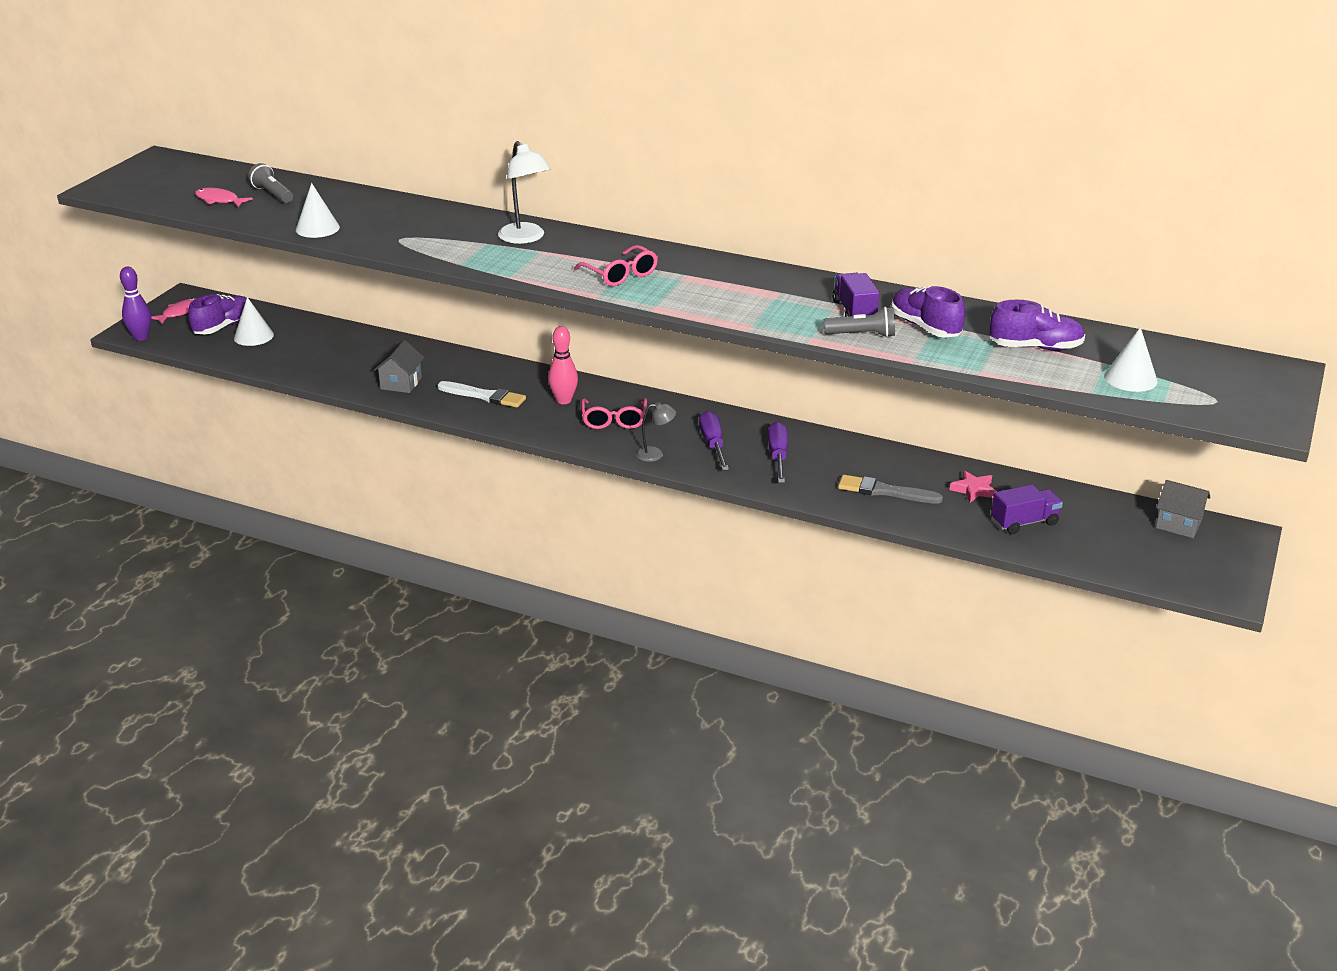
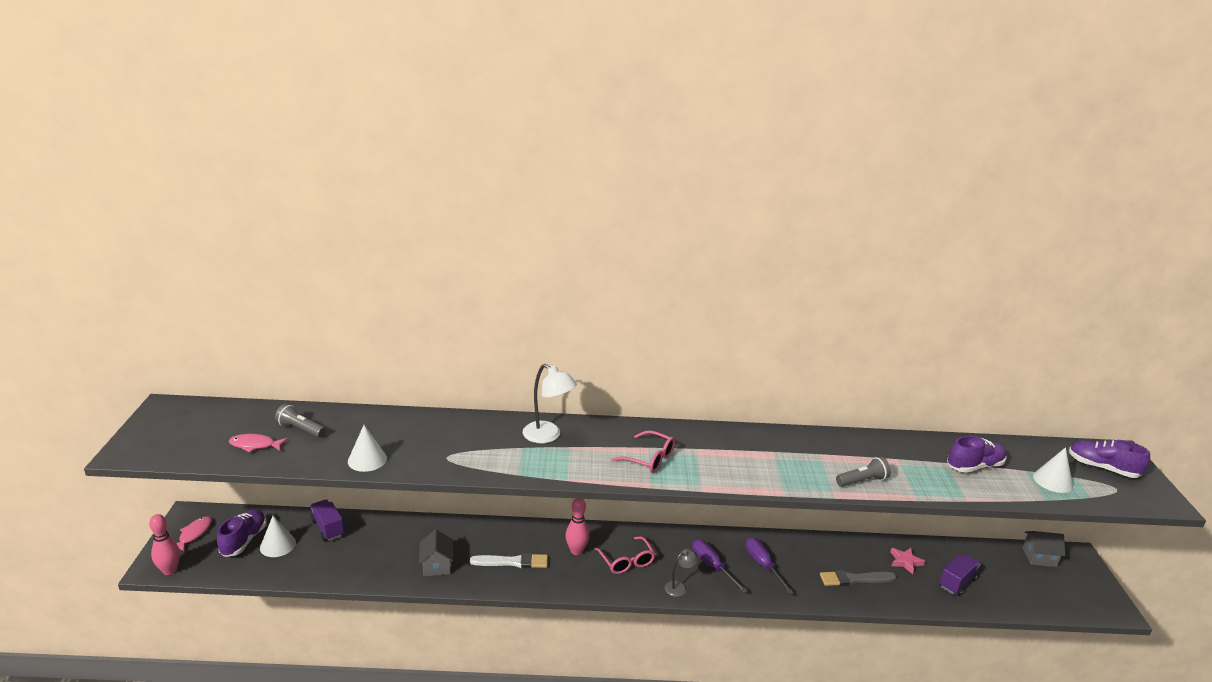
camera: 25 degrees left, 5 degrees down
purple bowling pin [120,267,151,341] -> pink bowling pin [149,514,180,575]
purple truck [832,273,880,317] -> purple truck moved to [310,499,344,541]
purple shoe [891,286,965,337] -> purple shoe moved to [1069,440,1150,478]

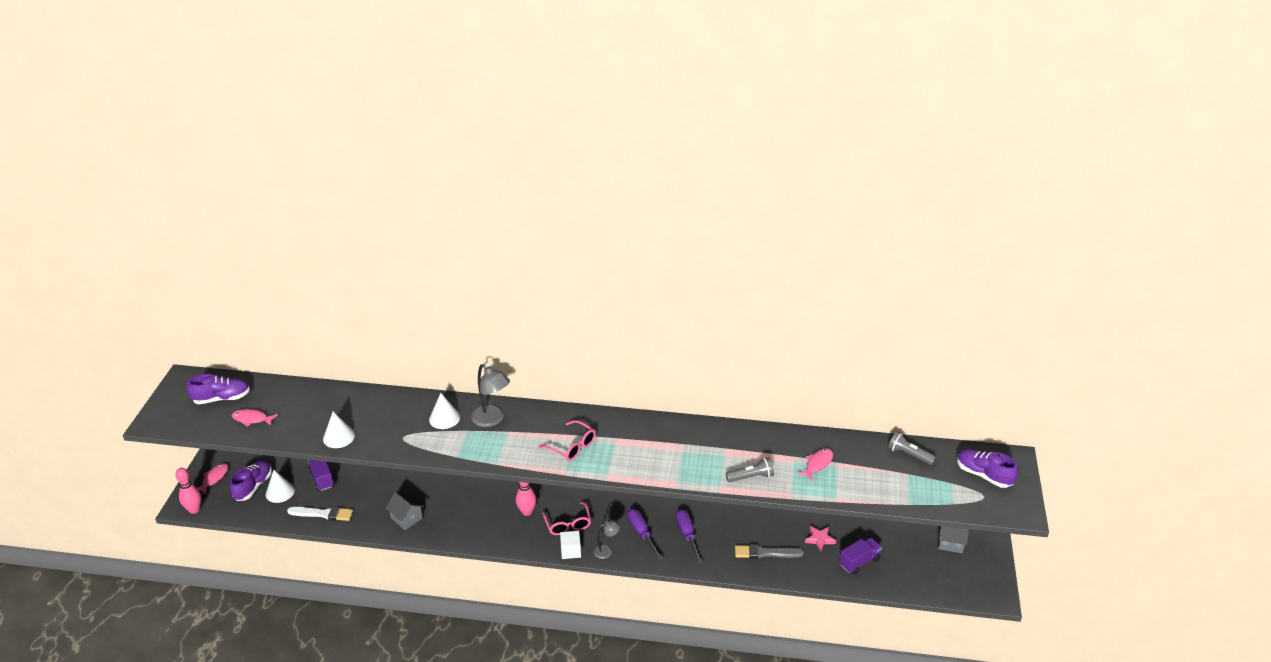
camera: 10 degrees right, 10 degrees up
grey flashlight [275,404,326,438] -> grey flashlight moved to [888,432,936,465]
grey house [419,529,453,576] -> grey house turned 45 degrees counterclockwise [386,492,424,530]
white brush [470,553,548,568] -> white brush moved to [287,507,353,521]
white lamp [523,364,577,443] -> grey lamp [471,364,510,427]
purple shoe [947,436,1006,473] -> purple shoe moved to [187,374,250,404]
white cone [1033,447,1073,493] -> white cone moved to [429,393,460,429]
none -> white cube [560,531,581,559]
none -> pink fish [797,448,833,481]

